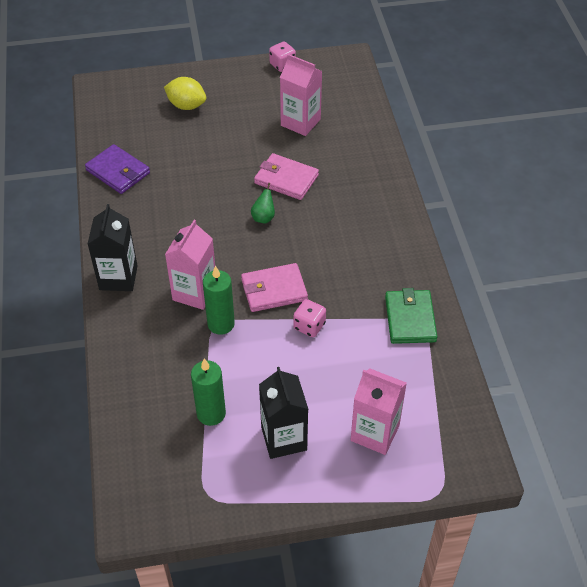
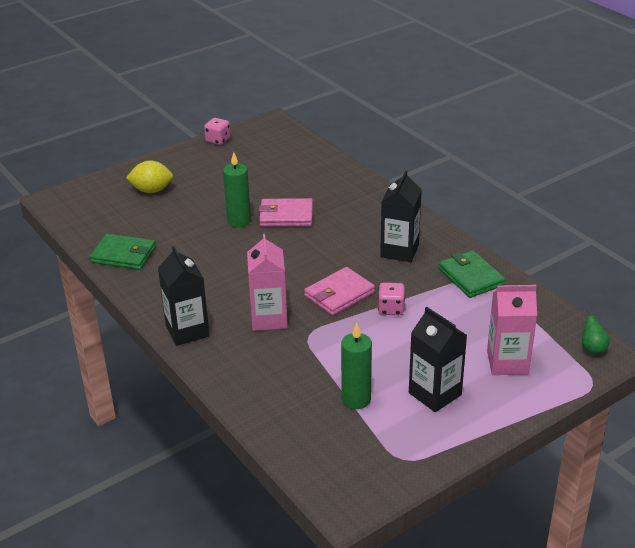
camera: 25 degrees left, 15 degrees down
purple wallet [85,144,150,194] -> green wallet [89,233,156,270]
green candle [203,266,235,335] -> green candle moved to [223,152,251,227]
green pear [251,183,275,224] -> green pear moved to [582,309,610,354]
pink carton [280,54,322,136] -> none
none -> black carton [380,170,422,262]

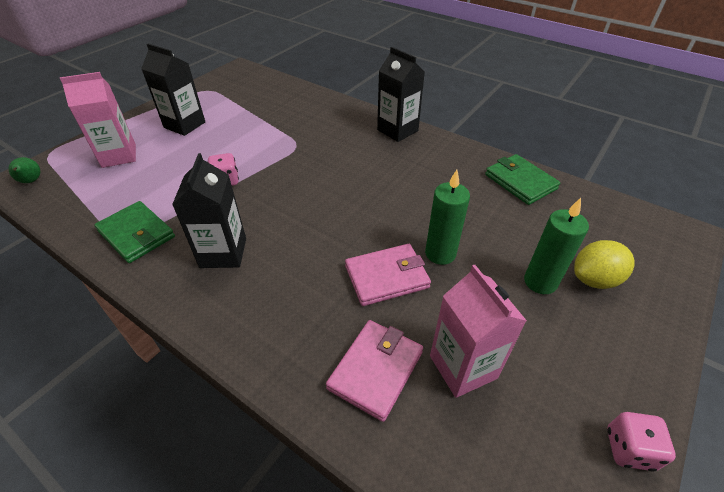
camera: 160 degrees right, 10 degrees up
green wallet [89,233,156,270] -> green wallet turned 60 degrees clockwise [485,154,560,205]
pink carton [247,234,288,331] -> pink carton moved to [430,265,527,398]
pink wallet [304,267,375,316] -> pink wallet moved to [326,320,423,422]
green candle [341,323,372,409] -> green candle moved to [524,198,589,294]

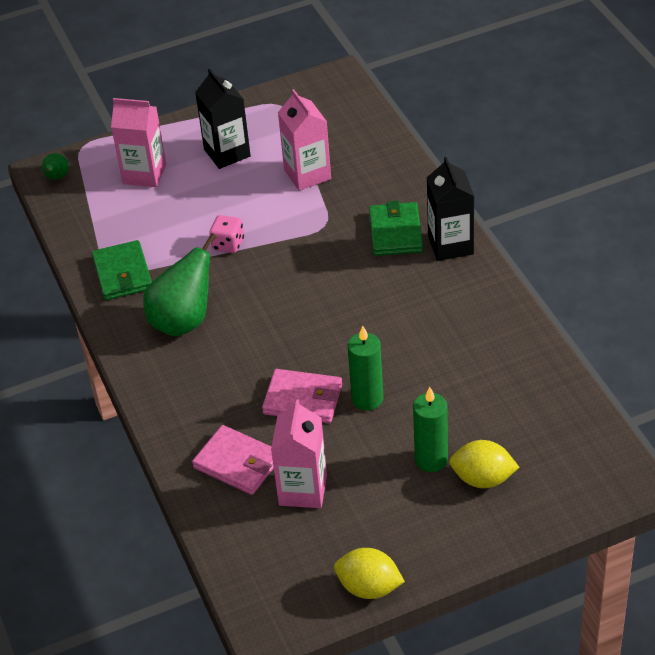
camera: 35 degrees right, 0 degrees up
black carton [172,153,246,268] -> green pear [143,233,217,336]
pink wallet [326,320,423,422] -> pink wallet turned 60 degrees clockwise [192,425,274,495]
green wallet [485,154,560,205] -> green wallet moved to [369,200,423,256]
pink dice [607,412,676,472] -> yellow lemon [334,548,405,599]
none -> pink carton [278,89,331,191]

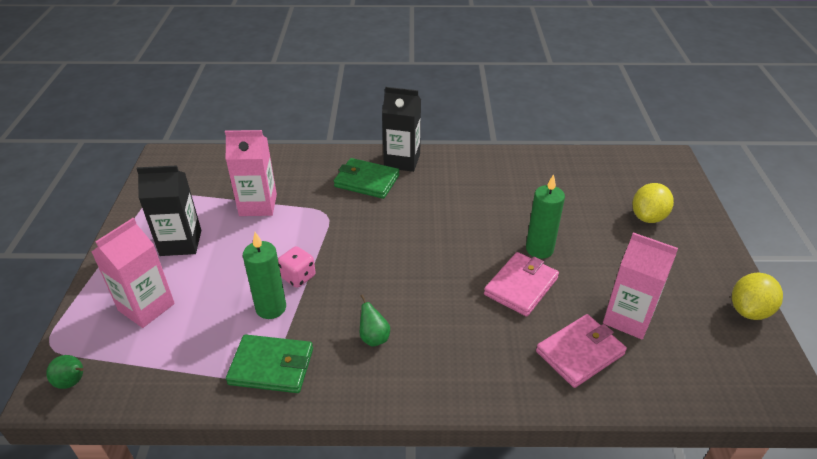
camera: 70 degrees left, 5 degrees down
green pear [143,233,217,336] -> green pear [360,294,390,347], size x0.46
green candle [413,387,448,472] -> green candle moved to [243,232,286,319]

